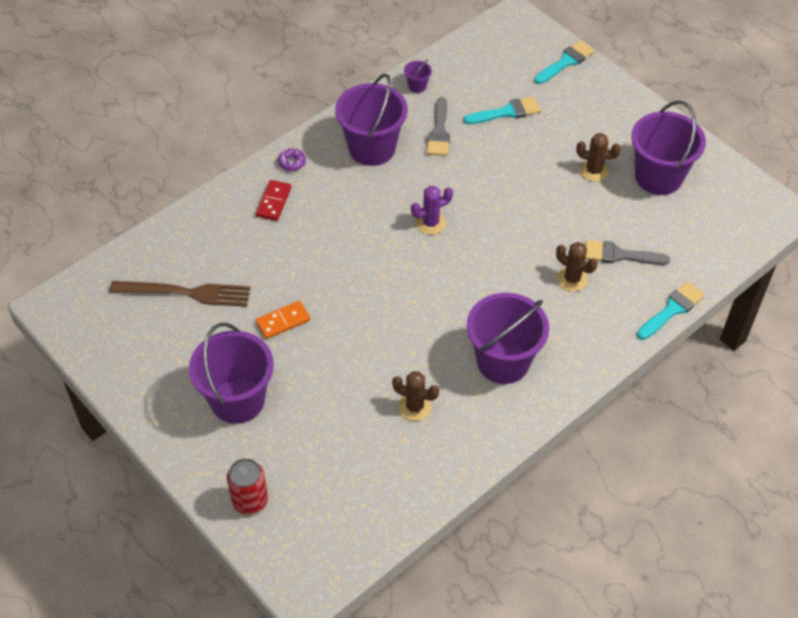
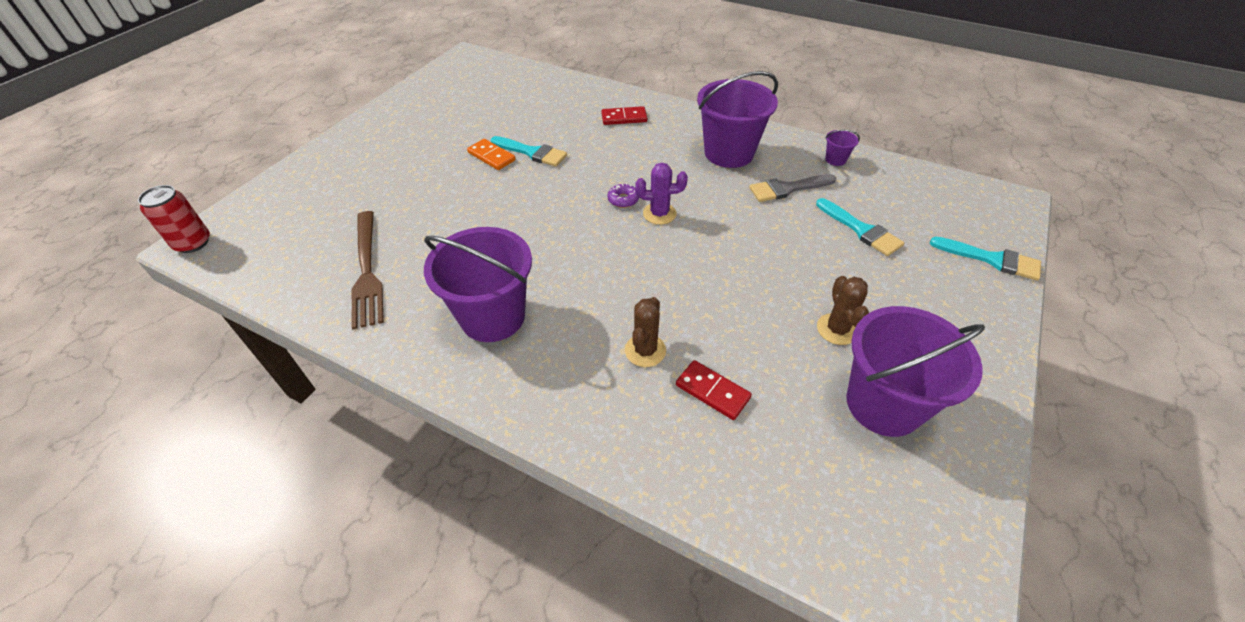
camera: 70 degrees right, 5 degrees down
brown fork [109,281,250,307] -> brown fork moved to [351,211,384,329]
purple bucket [189,323,274,424] -> none
red can [227,458,268,515] -> red can moved to [138,185,210,253]
purple donut [278,148,306,171] -> purple donut moved to [607,183,639,208]
brown cactus [392,371,439,421] -> none
purple cactus [411,186,453,234] -> purple cactus turned 45 degrees counterclockwise [636,163,688,225]
grey brush [585,240,670,265] -> red domino [676,360,752,420]
turquoise brush [637,281,705,340] -> turquoise brush moved to [491,136,567,167]

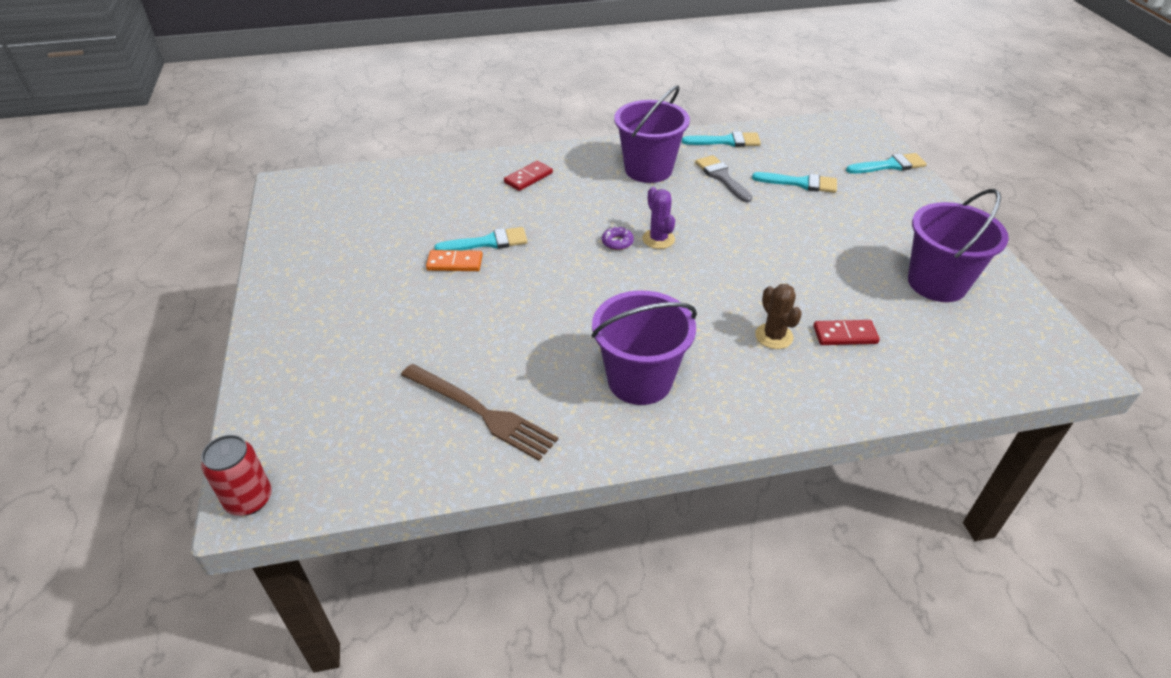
camera: 40 degrees left, 5 degrees down
purple cactus [636,163,688,225] -> purple cactus turned 75 degrees counterclockwise [642,187,675,249]
grey brush [749,174,836,202] -> grey brush turned 120 degrees clockwise [695,155,752,203]
brown cactus [817,276,869,345] -> none
purple bucket [825,130,860,166] -> turquoise brush [682,131,761,147]

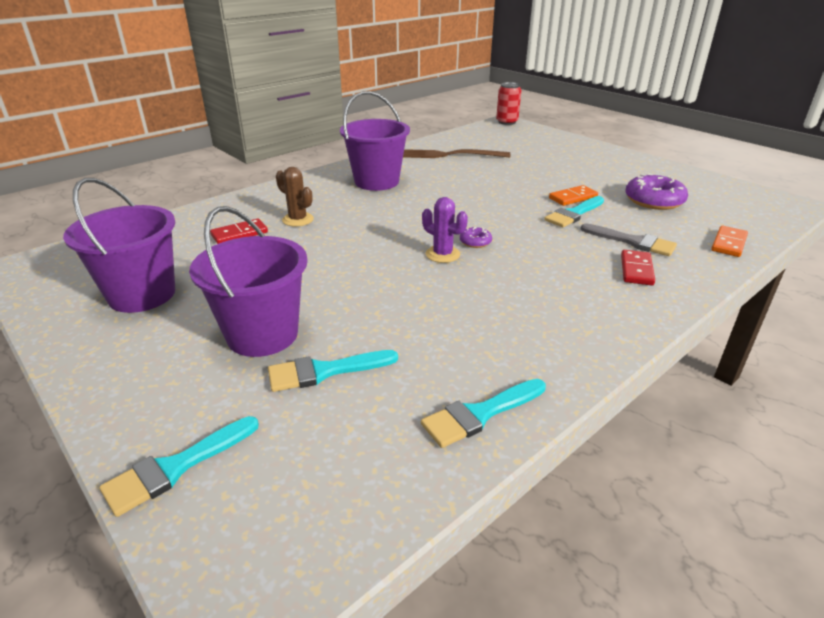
camera: 150 degrees right, 10 degrees down
purple bucket [614,85,690,183] -> purple bucket moved to [189,206,308,357]
grey brush [695,155,752,203] -> grey brush moved to [581,223,677,256]
none -> purple donut [625,174,688,210]
none -> orange domino [711,226,748,257]

